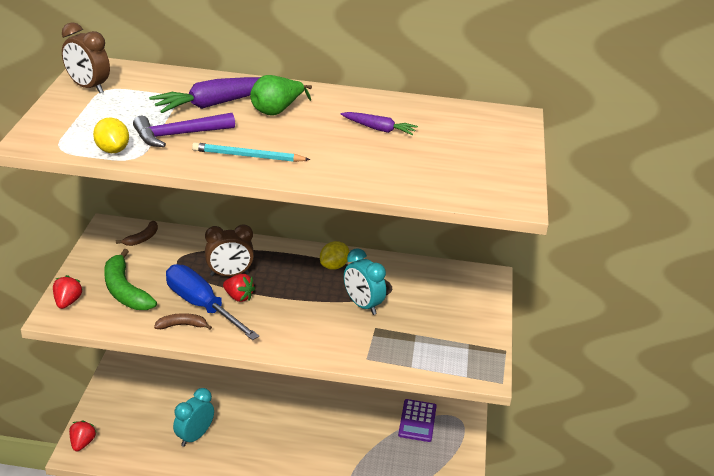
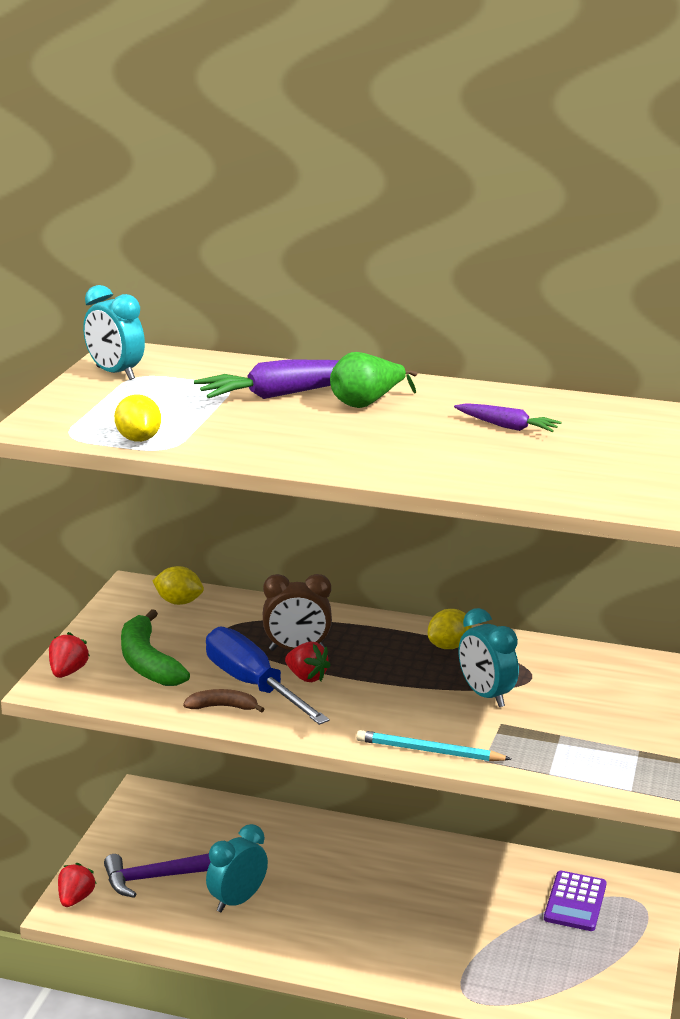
camera: 10 degrees right, 10 degrees down
brown clock [62,22,110,93] -> turquoise clock [83,285,145,380]
brown banana [116,221,158,246] -> yellow lemon [152,566,204,605]
purple hammer [133,113,235,147] -> purple hammer moved to [104,853,210,898]
turquoise pencil [192,142,310,162] -> turquoise pencil moved to [356,730,511,761]

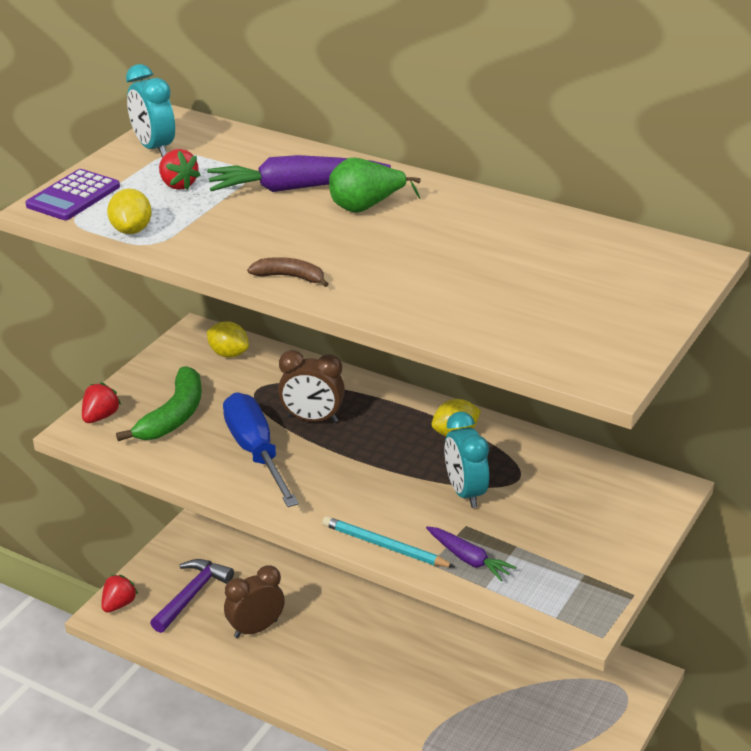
camera: 15 degrees right, 10 degrees up
purple hammer [104,853,210,898] -> purple hammer turned 120 degrees clockwise [150,559,234,633]
green banana [121,609,190,686] -> green banana turned 150 degrees counterclockwise [116,366,202,441]
brown banana [183,689,264,713] -> brown banana moved to [247,257,329,287]
turquoise clock [206,824,268,913] -> brown clock [224,565,285,638]
red strawberry [285,641,331,682] -> red strawberry moved to [159,149,200,190]
purple carrot [454,403,562,432] -> purple carrot moved to [426,526,517,581]
purple calculator [544,871,607,931] -> purple calculator moved to [26,169,120,220]

